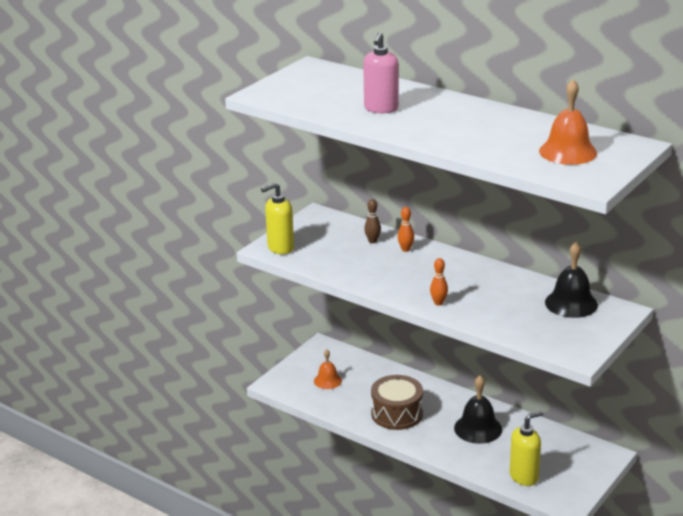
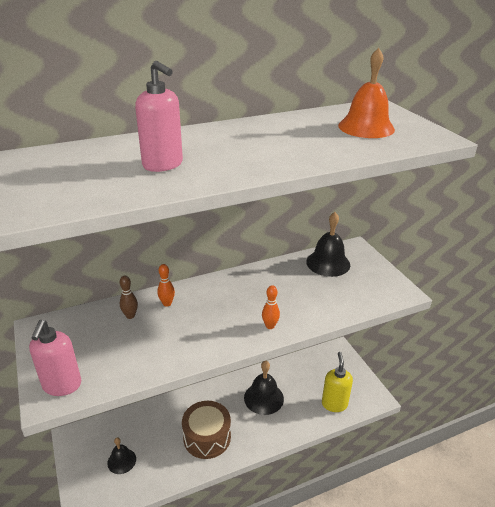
camera: 60 degrees left, 5 degrees up
yellow soap dispenser [261,182,294,254] -> pink soap dispenser [29,320,81,396]
orange bell [314,349,342,389] -> black bell [107,437,136,474]

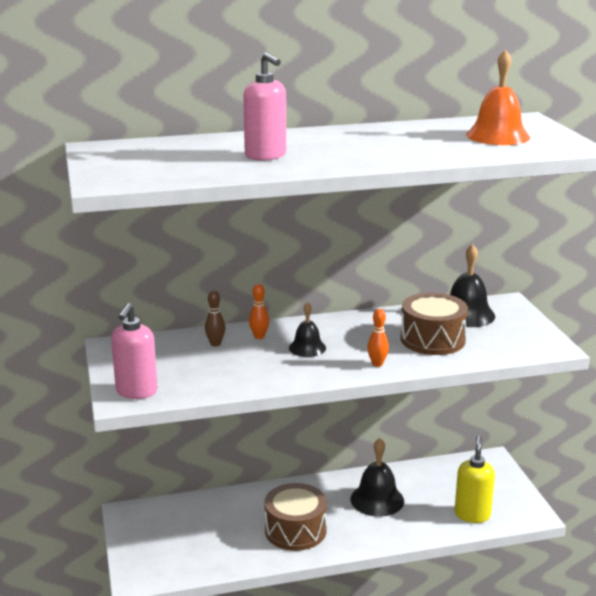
camera: 10 degrees right, 10 degrees down
black bell [107,437,136,474] -> black bell moved to [289,302,326,357]
none -> brown drum [400,293,468,355]

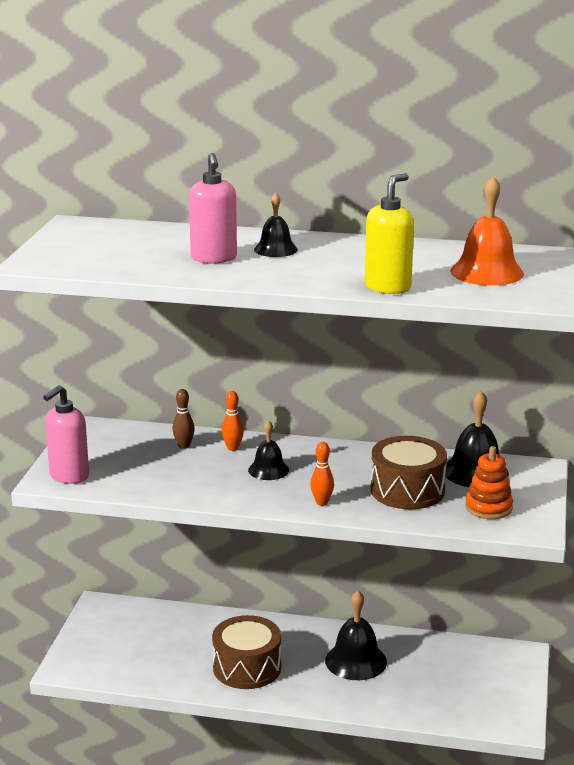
camera: 25 degrees right, 0 degrees up
yellow soap dispenser [455,436,495,523] -> yellow soap dispenser moved to [365,173,414,294]
none -> black bell [254,193,298,257]
none -> orange stacking toy [465,446,513,519]

